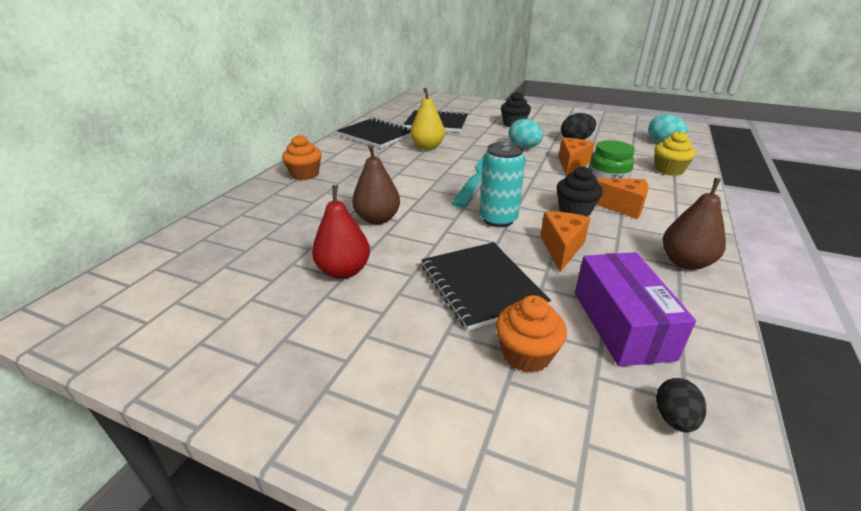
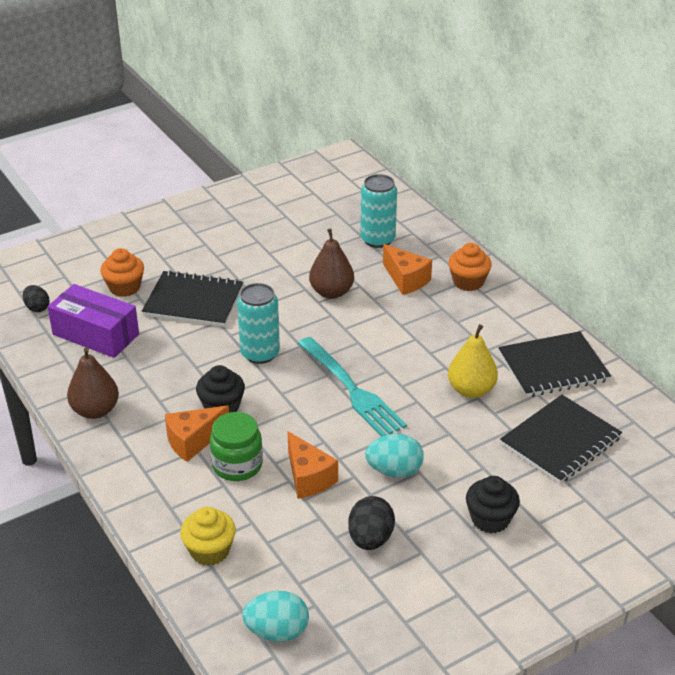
camera: 125 degrees right, 5 degrees up
red pear [312,185,370,279] -> none
orange cheese [540,212,590,272] -> orange cheese moved to [383,244,432,295]
none -> turquoise can [360,174,397,248]

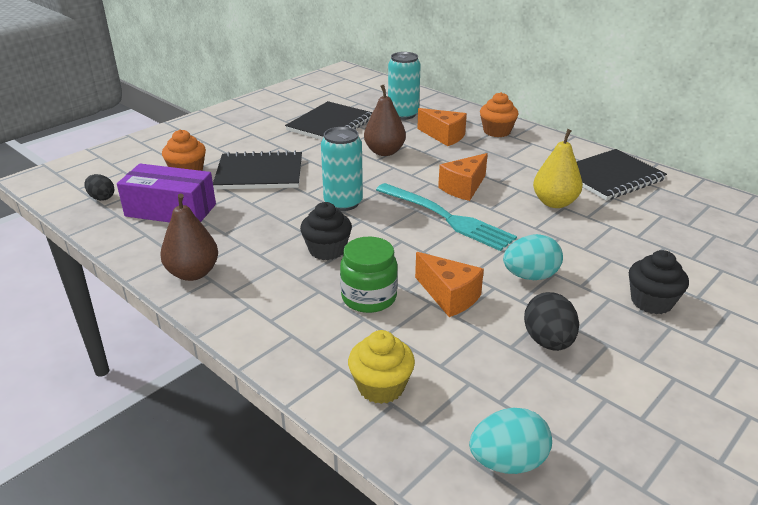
camera: 15 degrees left, 5 degrees down
orange cheese [165,406,229,462] -> orange cheese moved to [438,153,488,201]
black notebook [500,395,622,484] -> black notebook moved to [285,101,373,140]

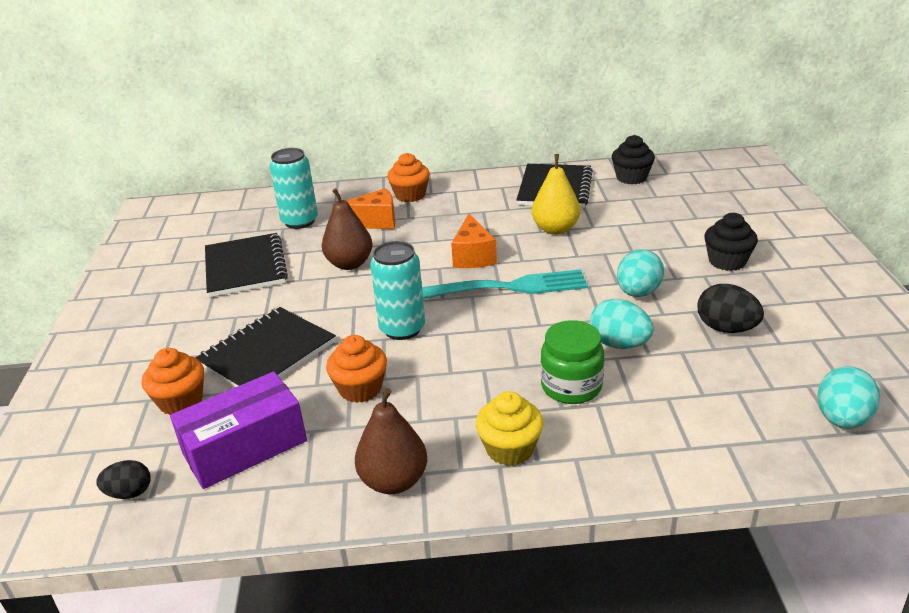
camera: 45 degrees left, 0 degrees up
black cupcake [300,202,352,260] -> black cupcake moved to [612,135,655,184]
yellow cupcake [348,330,415,404] -> yellow cupcake moved to [476,391,543,466]
orange cheese [415,252,484,317] -> turquoise egg [590,299,654,349]
none -> orange cupcake [326,335,387,403]

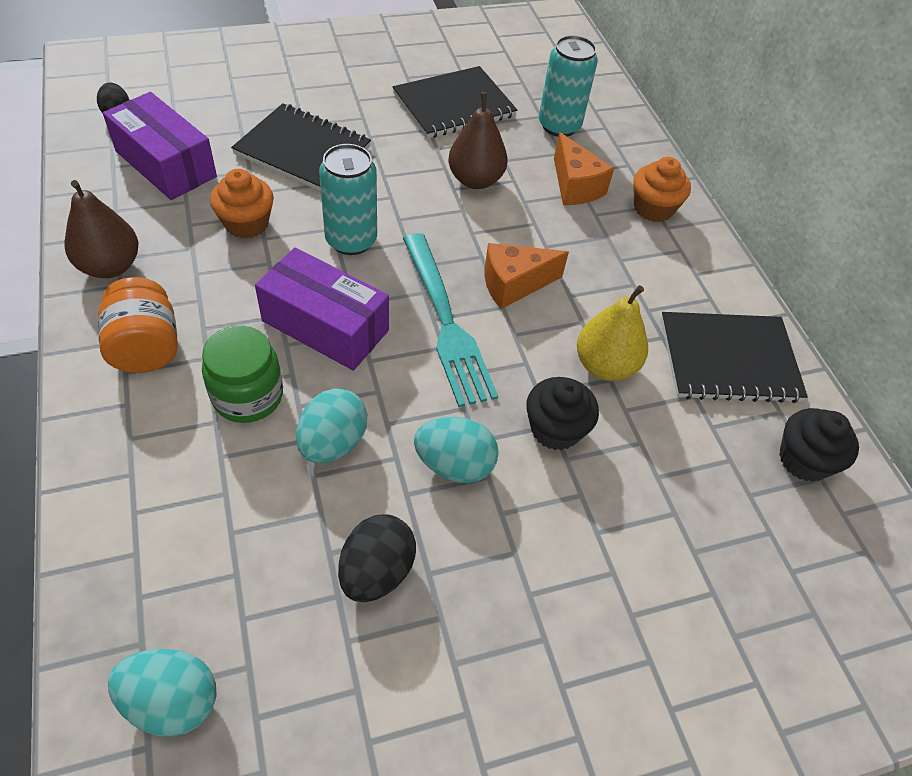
camera: 70 degrees right, 20 degrees up
orange cupcake [142,348,204,415] -> none
yellow cupcake [476,391,543,466] -> orange jar [98,277,178,373]
black cupcake [704,213,758,271] -> black cupcake moved to [526,377,599,450]
none -> purple box [255,247,389,371]

